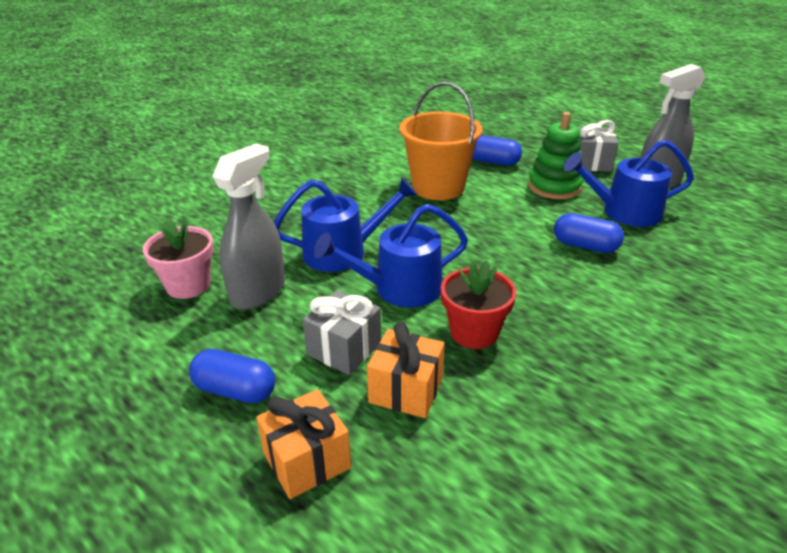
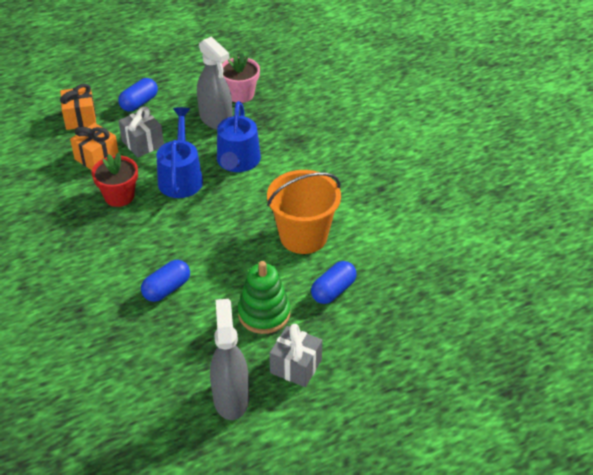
camera: 110 degrees right, 10 degrees up
blue watering can [563,139,694,227] -> none

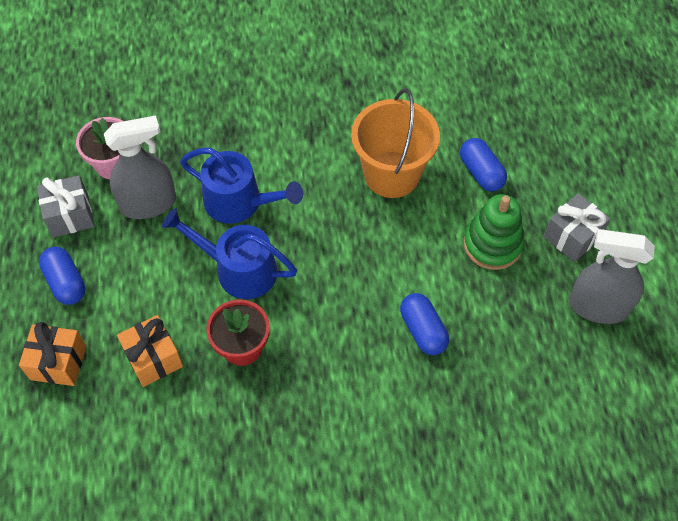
camera: 70 degrees left, 15 degrees up
grey gift [118,106,164,158] -> grey gift moved to [37,175,95,237]

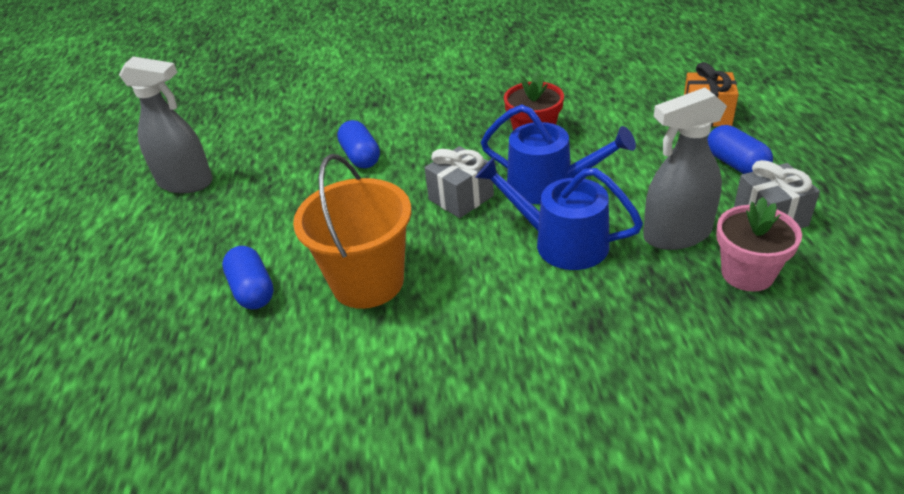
camera: 175 degrees left, 20 degrees down
orange gift [117,315,183,387] -> none
green stacking toy [464,194,525,270] -> none
grey gift [543,193,611,262] -> grey gift moved to [424,146,494,218]

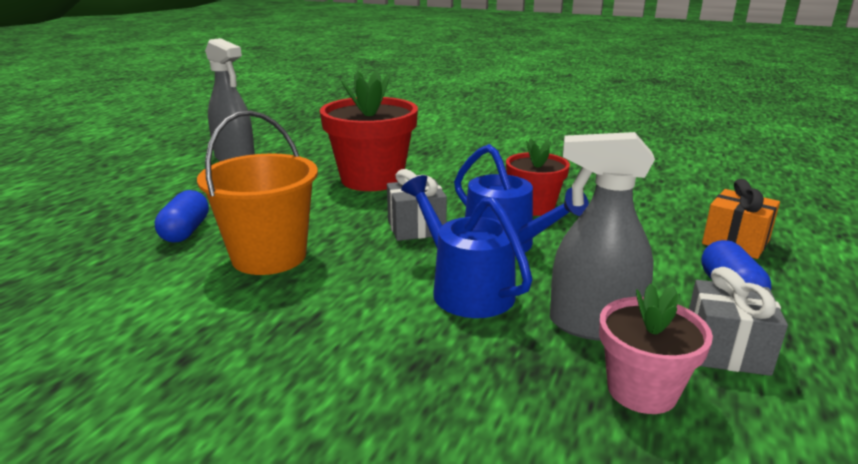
camera: 25 degrees right, 15 degrees down
blue capsule [337,120,380,168] -> red flower pot [320,71,418,191]

